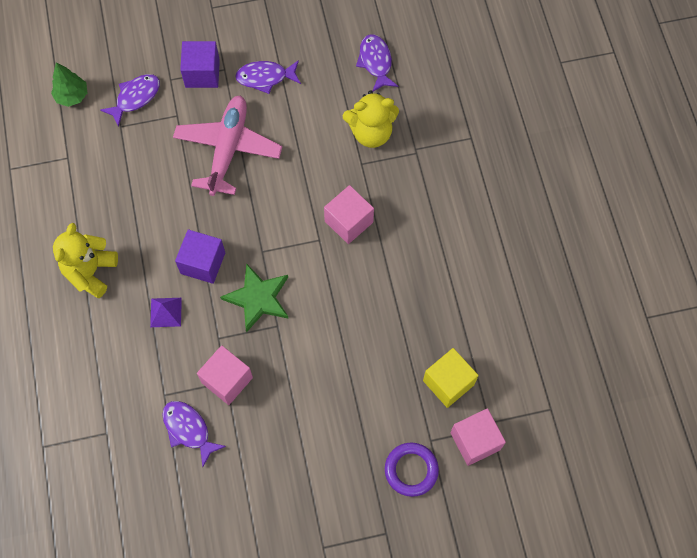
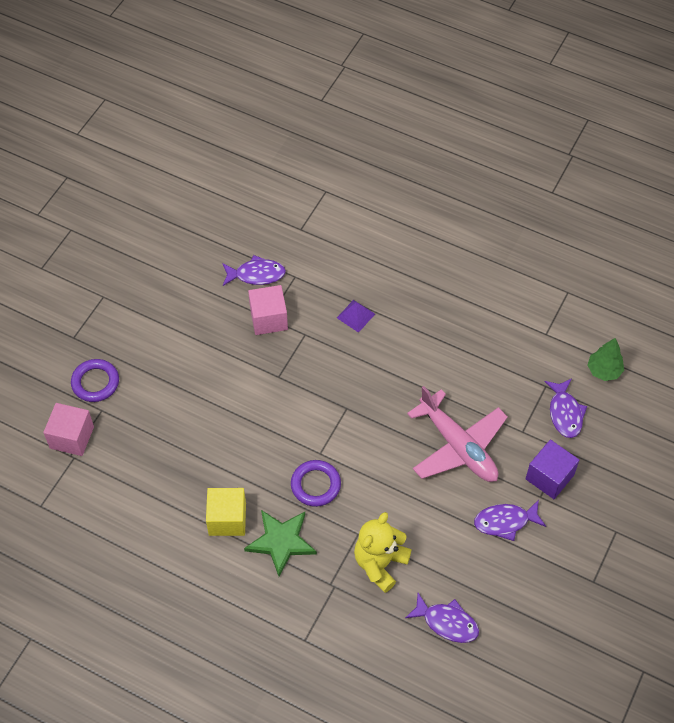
camera: 130 degrees right, 10 degrees down
yellow teddy bear [53,223,118,298] -> none
purple cube [175,229,225,284] -> none
green star [220,263,289,333] -> green star moved to [244,510,317,576]
purple fish [235,60,301,94] -> purple fish turned 135 degrees counterclockwise [474,500,546,541]
pink cube [324,185,374,244] -> purple ring [291,460,341,507]
yellow cube [423,348,479,408] -> yellow cube moved to [206,488,246,536]

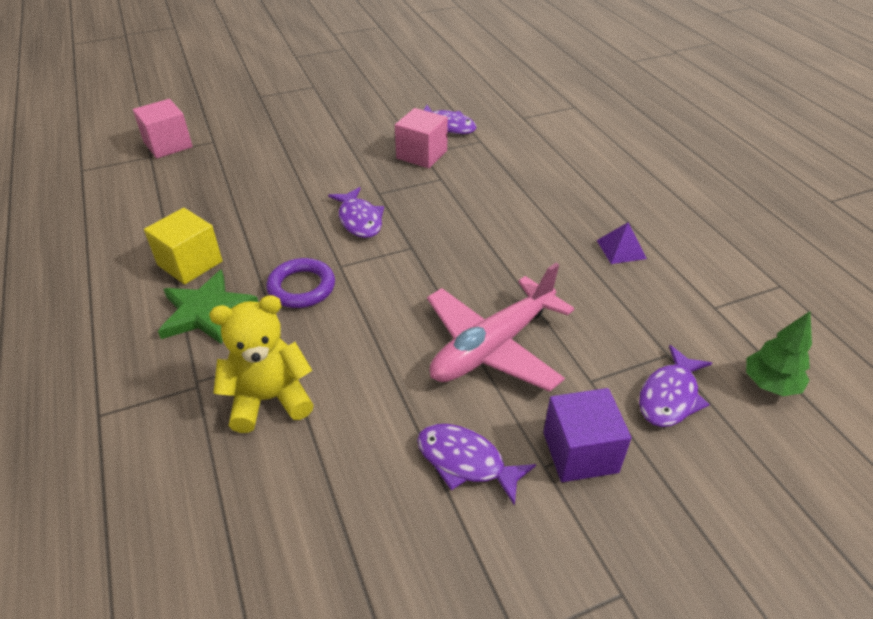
camera: 40 degrees right, 15 degrees down
purple ring [71,359,119,402] -> none
purple pyramid [337,300,375,333] -> purple pyramid moved to [597,222,647,264]
purple fish [405,593,479,643] -> purple fish moved to [328,187,384,238]
pink plane [407,386,508,482] -> pink plane turned 45 degrees clockwise [427,263,574,392]

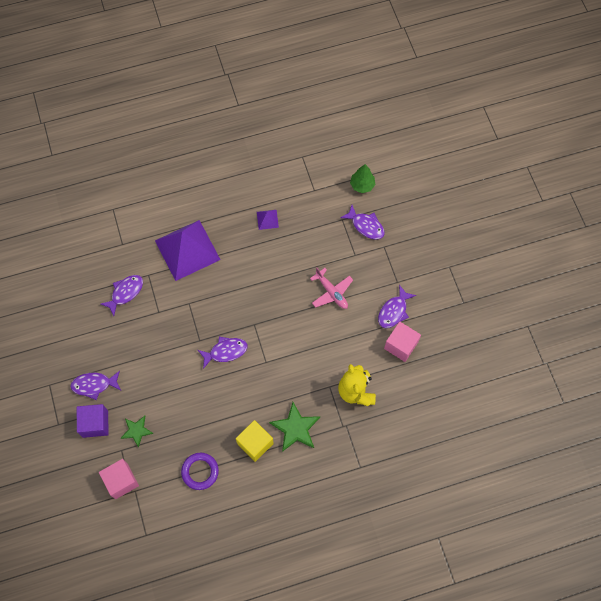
camera: 85 degrees left, 25 degrees up
purple ring [266,258,335,308] -> purple ring moved to [181,453,219,490]
pink cube [395,108,448,168] -> pink cube moved to [384,322,421,362]
pink plane [427,263,574,392] -> pink plane [310,268,353,309], size x0.61
purple cube [543,388,632,482] -> purple cube moved to [77,404,109,438]
none -> purple fish [70,371,121,400]
none -> green star [121,416,154,448]
none -> purple pyramid [155,220,221,281]

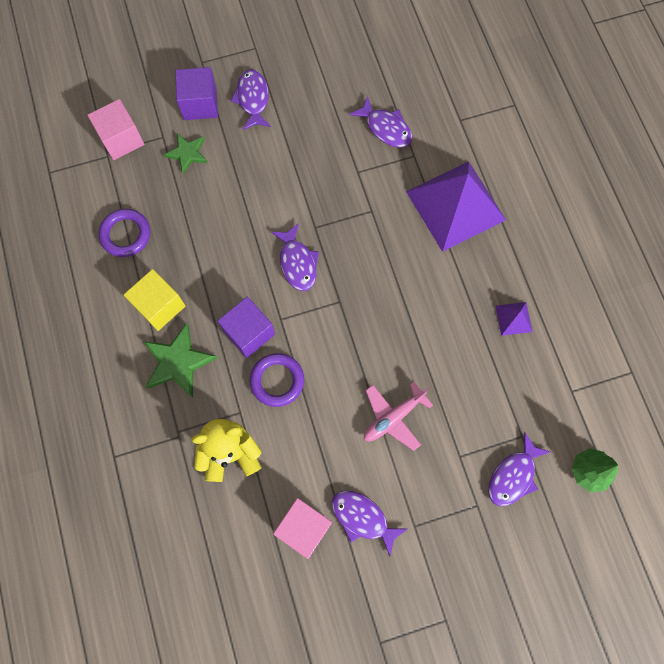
camera: 90 degrees right, 5 degrees up
none -> purple cube [217,297,275,358]
none -> purple ring [250,353,304,407]

